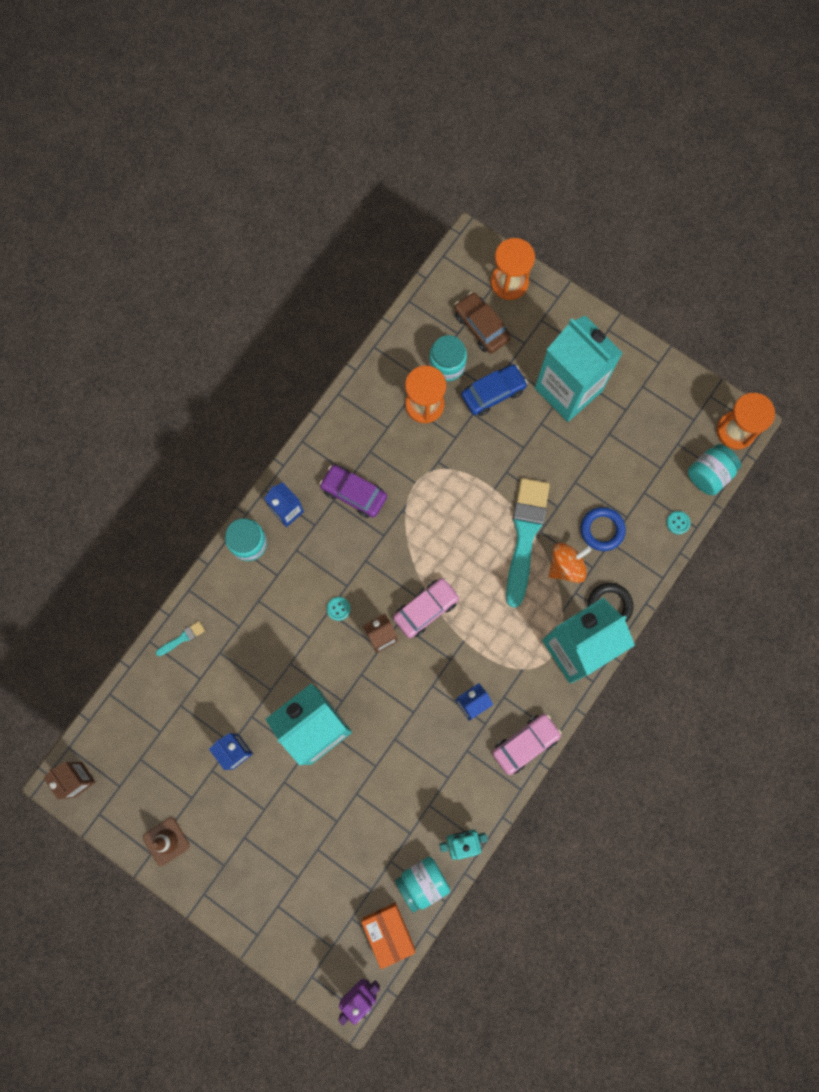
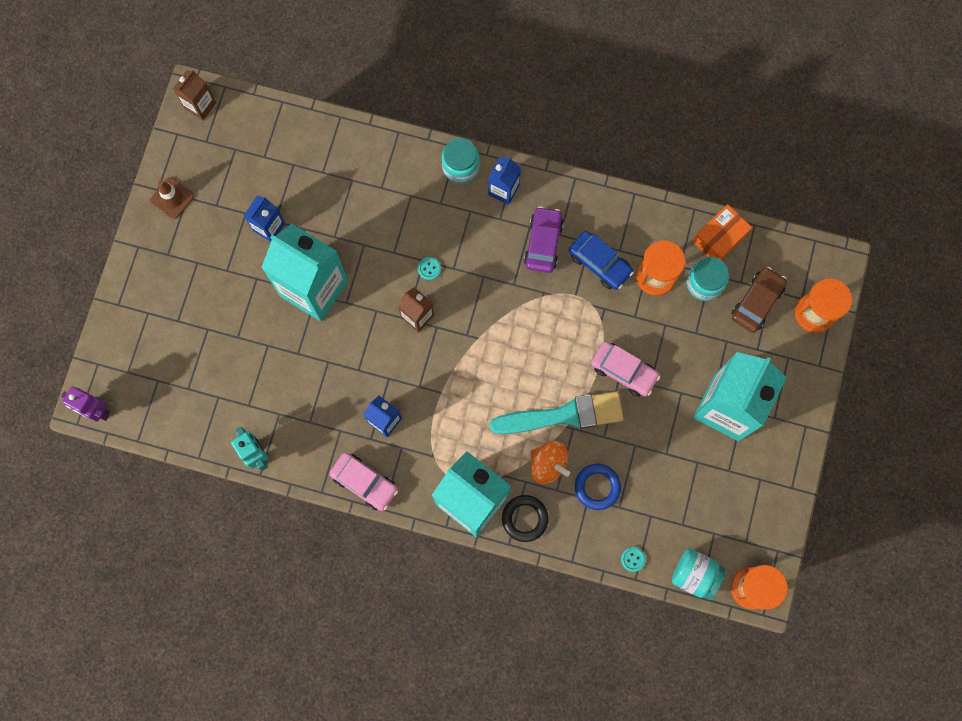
camera: 70 degrees right, 0 degrees up
turquoise brush [156,621,205,656] -> none
orange box [361,903,415,969] -> orange box moved to [693,204,752,260]
pink car [393,578,460,638] -> pink car moved to [591,342,660,397]
turquoise jar [395,856,450,912] -> none
blue car [461,364,528,416] -> blue car moved to [569,231,634,290]

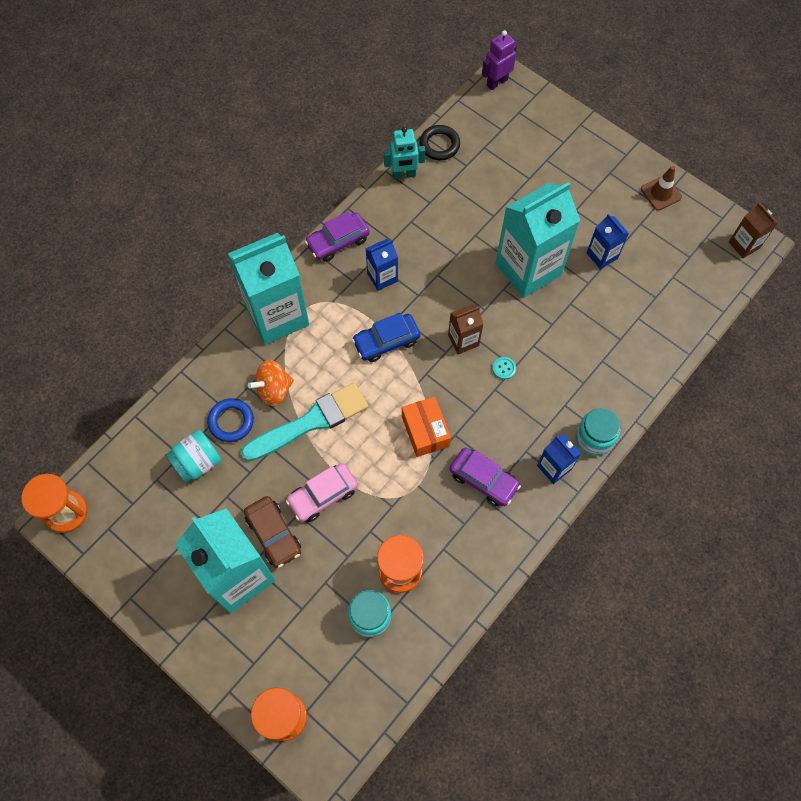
camera: 115 degrees right, 10 degrees down
pink car [329,452,398,511] -> purple car [305,211,370,262]
turquoise brush [489,391,624,434] -> turquoise brush turned 135 degrees counterclockwise [241,382,368,461]
black ring [502,495,549,542] -> black ring moved to [419,125,460,160]
blue car [569,231,634,290] -> blue car moved to [352,313,420,362]
turquoise button [621,547,646,572] -> none
turquoise jar [672,548,726,600] -> turquoise jar moved to [165,430,221,483]
orange box [693,204,752,260] -> orange box moved to [402,396,451,457]
brown car [731,267,787,333] -> brown car moved to [244,496,301,568]

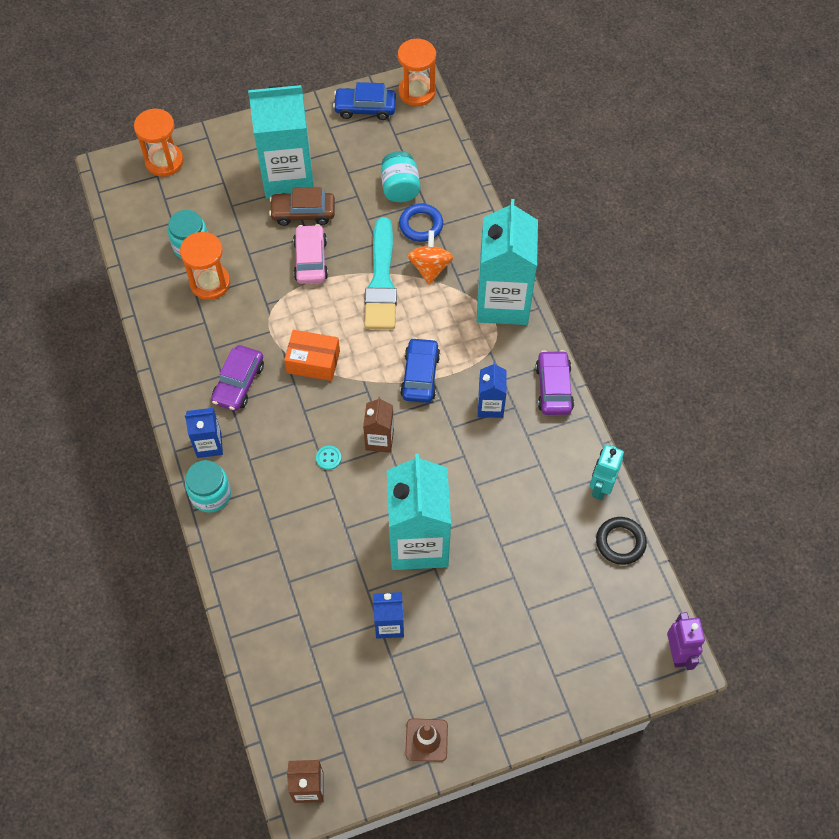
camera: 120 degrees right, 5 degrees down
purple car [450,447,521,506] -> purple car turned 45 degrees counterclockwise [211,345,264,411]
none -> blue car [333,82,396,120]

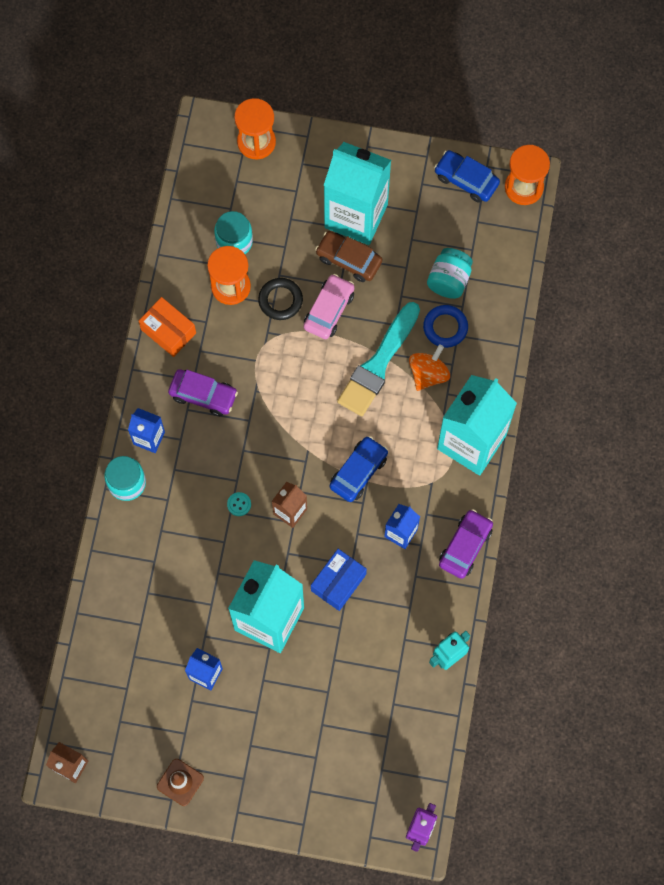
camera: 30 degrees right, 10 degrees up
purple car [211,345,264,411] -> purple car turned 120 degrees counterclockwise [168,369,238,416]
orange box [284,330,340,381] -> orange box moved to [139,297,196,357]
black ring [596,517,647,565] -> black ring moved to [258,278,303,320]
none -> blue box [311,549,367,611]

